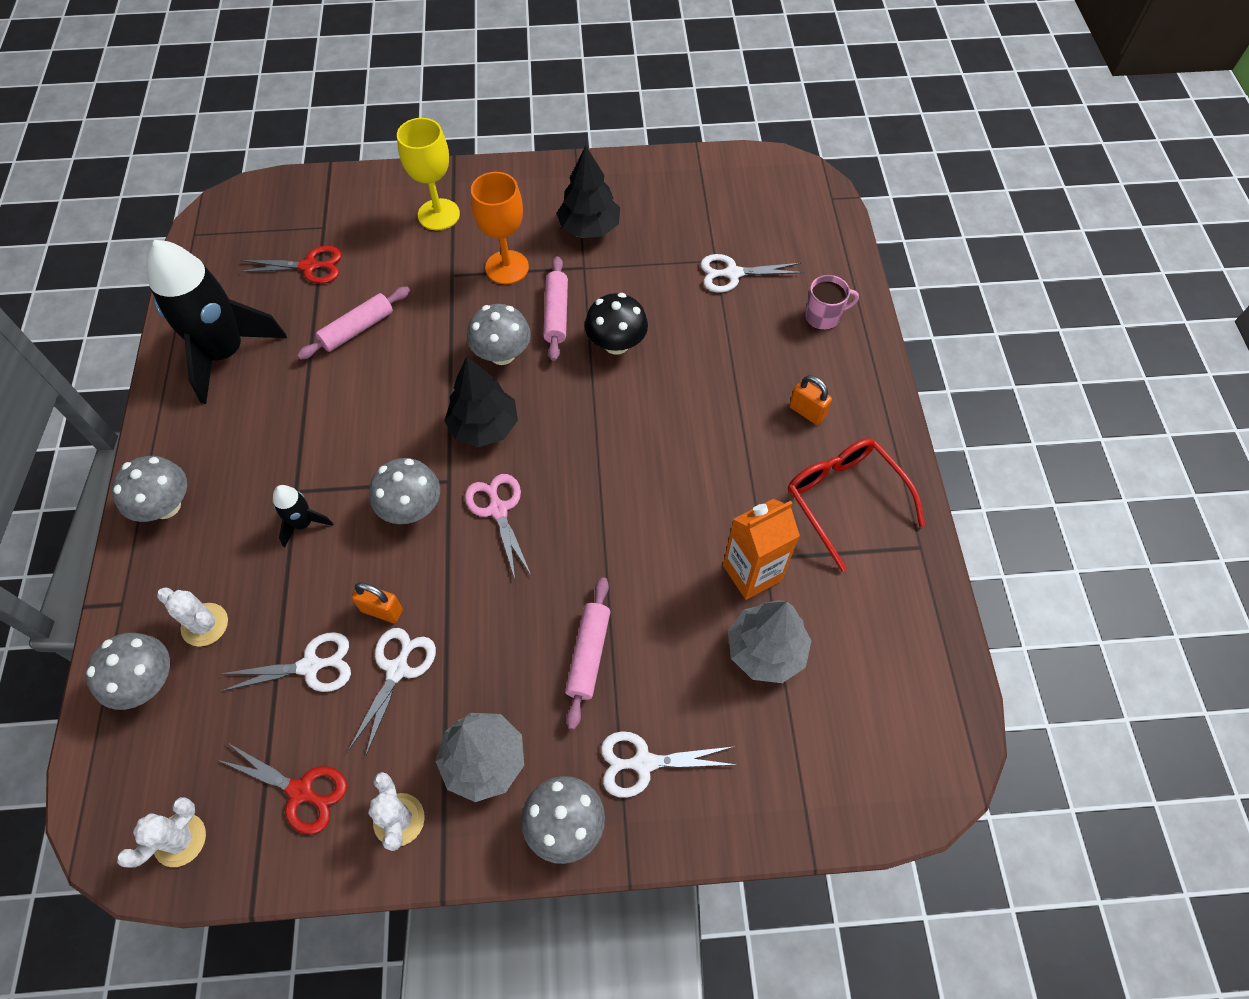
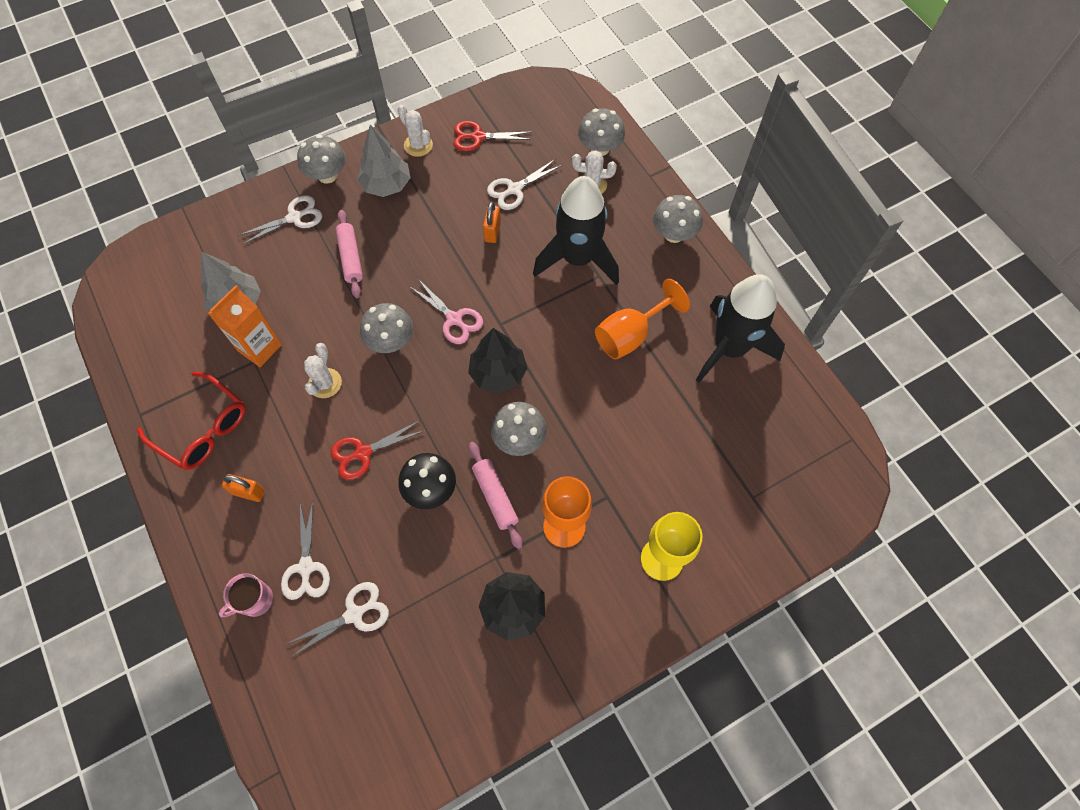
camera: 155 degrees right, 5 degrees up
white cactus [117,797,206,867] -> white cactus moved to [304,343,342,398]
red scissors [238,246,342,284] -> red scissors moved to [331,421,425,480]
black rocket [273,485,333,547] -> black rocket [533,176,619,285], size x2.28
pink rolling pin [297,287,410,360] -> none
white scissors [348,628,436,757] -> white scissors moved to [281,501,330,600]
orange padlock [351,582,403,623] -> orange padlock turned 75 degrees counterclockwise [483,201,501,243]
grey mushroom [369,458,440,524] -> grey mushroom moved to [360,303,413,353]
none -> orange goblet [595,279,690,359]

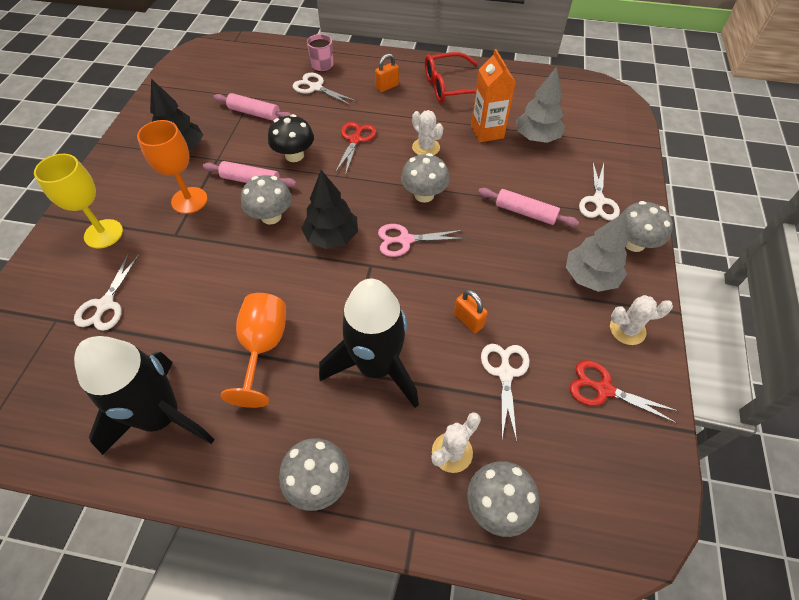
camera: 130 degrees right, 10 degrees down
white scissors [286,582,389,657] -> white scissors moved to [74,253,140,331]
red scissors [453,121,532,151] -> red scissors turned 105 degrees counterclockwise [570,360,678,423]
none -> pink rolling pin [213,93,292,121]

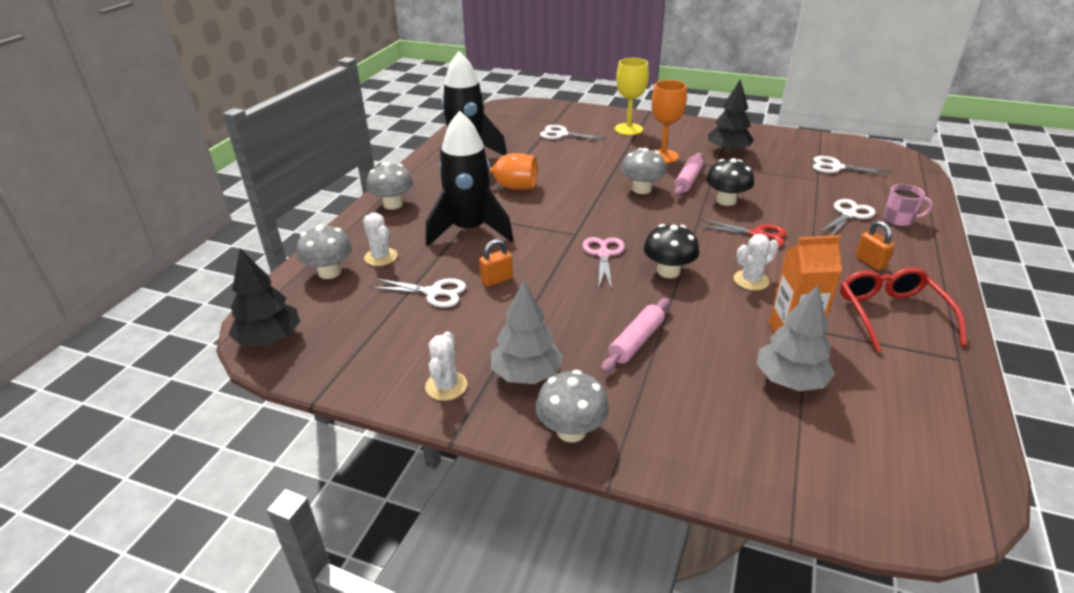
camera: 100 degrees right, 20 degrees down
pink rolling pin [213,93,292,121] -> none
black tree [301,170,358,249] -> black tree moved to [229,248,300,346]
grey mushroom [401,153,450,203] -> black mushroom [644,224,699,278]
red scissors [570,360,678,423] -> none
white scissors [579,163,620,221] -> white scissors moved to [813,156,892,175]

